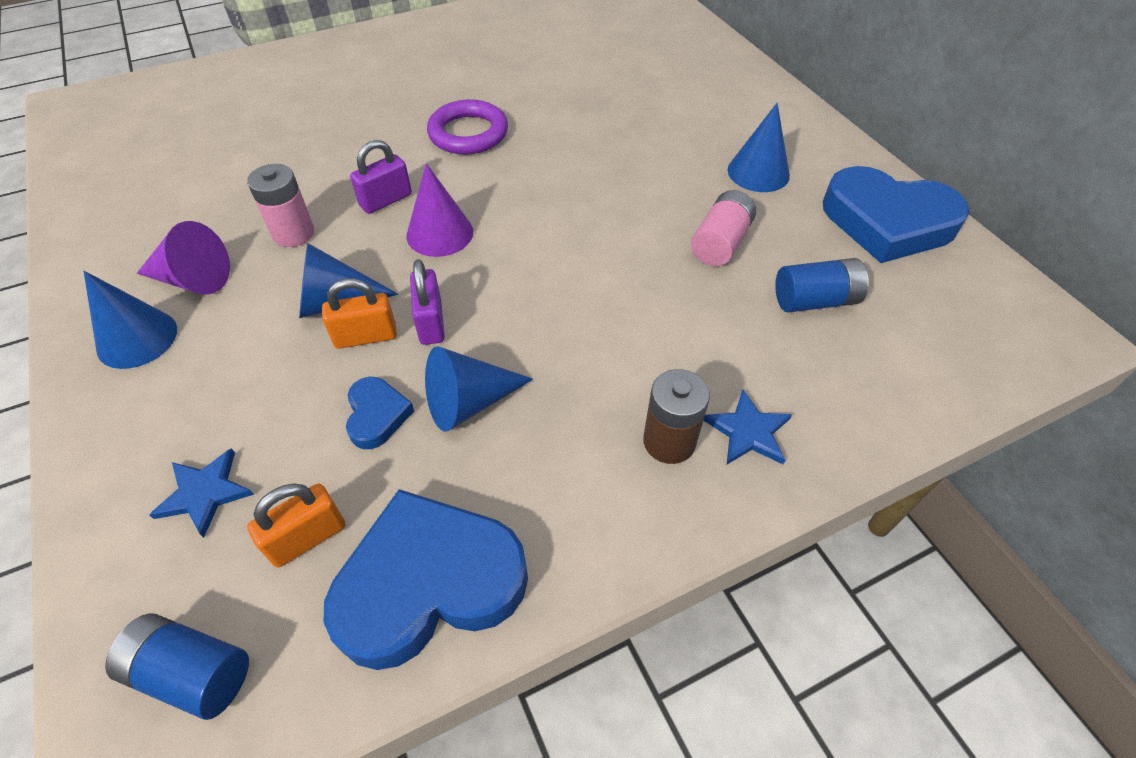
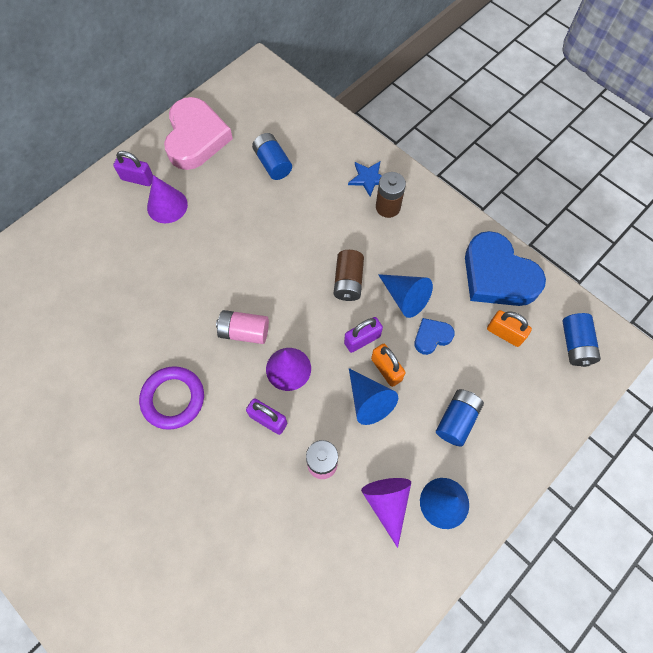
camera: 110 degrees left, 15 degrees up
blue star [149,448,254,538] -> none
pink battery [691,190,756,266] -> pink battery moved to [216,310,269,344]
blue cone [728,103,790,192] -> purple cone [147,175,188,223]
blue heart [823,166,969,263] -> pink heart [164,97,233,170]
none -> purple padlock [113,151,153,186]
none -> brown battery [334,250,364,301]
none -> blue battery [436,389,484,447]

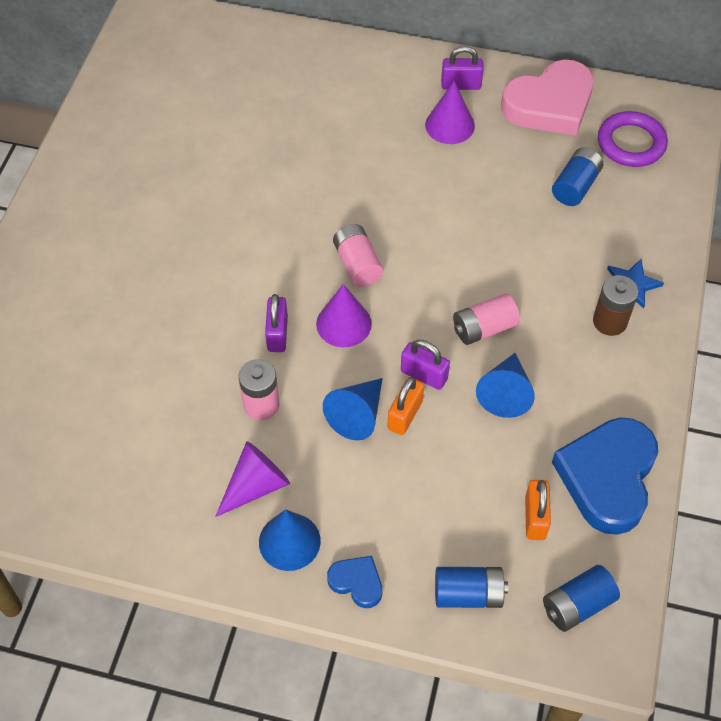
camera: 60 degrees right, 10 degrees down
purple padlock [113,151,153,186] -> purple padlock turned 75 degrees counterclockwise [441,46,484,90]
purple ring [139,366,204,430] -> purple ring moved to [598,111,668,167]
brown battery [334,250,364,301] -> pink battery [453,293,520,345]
blue heart [414,318,455,355] -> blue heart moved to [327,556,382,608]
blue battery [436,389,484,447] -> blue battery moved to [435,567,508,608]

